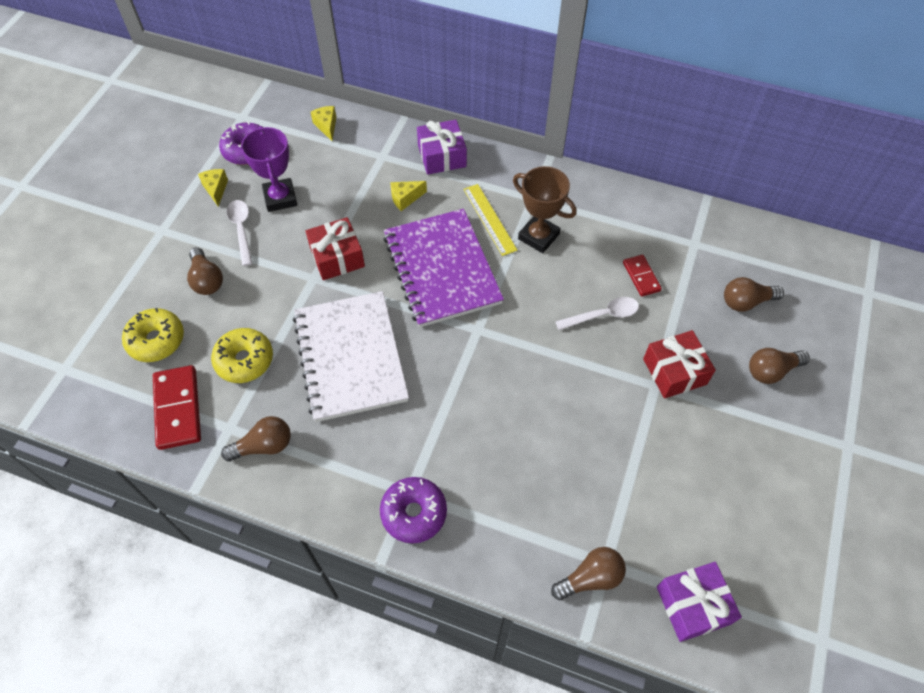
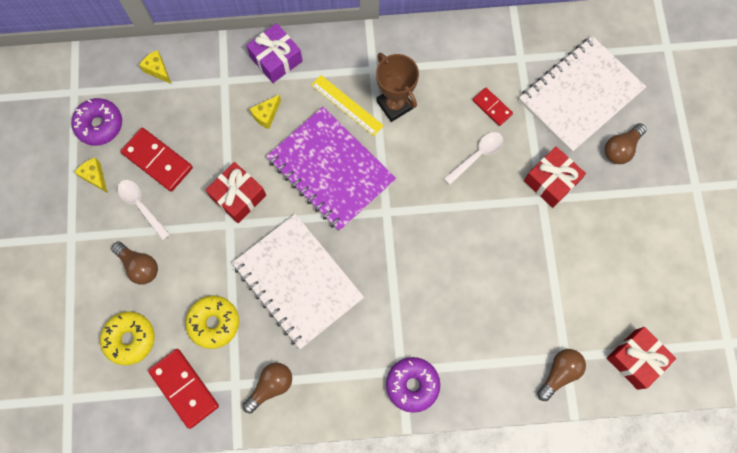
camera: 25 degrees left, 15 degrees up
purple trophy [241,126,297,212] -> red domino [120,128,193,192]
brown trophy [513,166,577,253] -> brown trophy turned 45 degrees clockwise [376,53,419,122]
purple gift [657,562,742,642] -> red gift [607,327,676,390]
brown light bulb [724,277,784,312] -> white notebook [519,36,646,153]

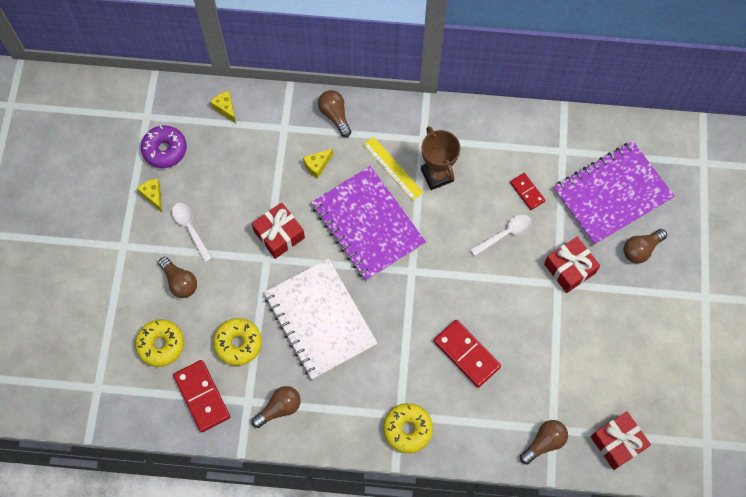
camera: 10 degrees right, 5 degrees down
red domino [120,128,193,192] -> red domino moved to [434,320,501,388]
purple gift [246,23,302,83] -> brown light bulb [318,90,351,137]
purple donut [386,357,440,413] -> yellow donut [383,403,433,453]
white notebook [519,36,646,153] -> purple notebook [553,141,675,245]

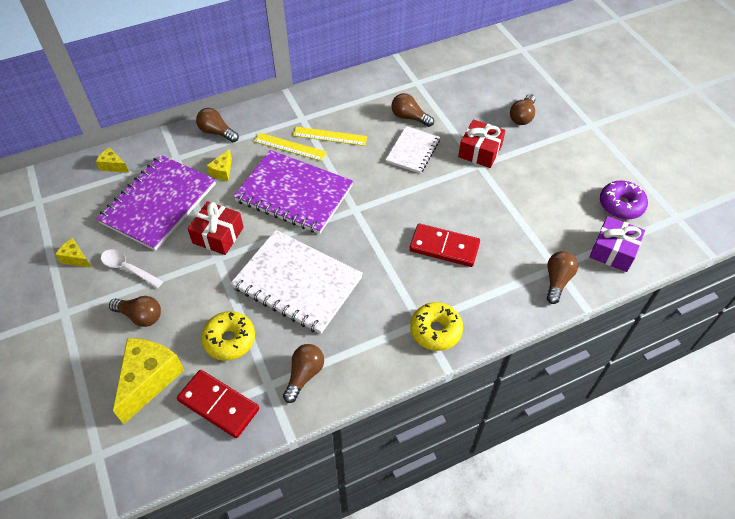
camera: 30 degrees left, 15 degrees down
yellow donut [135,319,184,367] -> yellow cheese [113,338,184,424]
purple donut [141,125,187,168] -> purple donut moved to [600,180,648,220]
brown trophy [421,126,460,190] -> yellow ruler [293,127,367,146]
white spoon [470,215,532,256] -> white notebook [386,126,440,174]
red domino [510,173,545,210] -> brown light bulb [391,93,434,127]
purple notebook [553,141,675,245] -> purple notebook moved to [97,155,216,251]
red gift [591,411,651,470] -> purple gift [589,216,645,272]

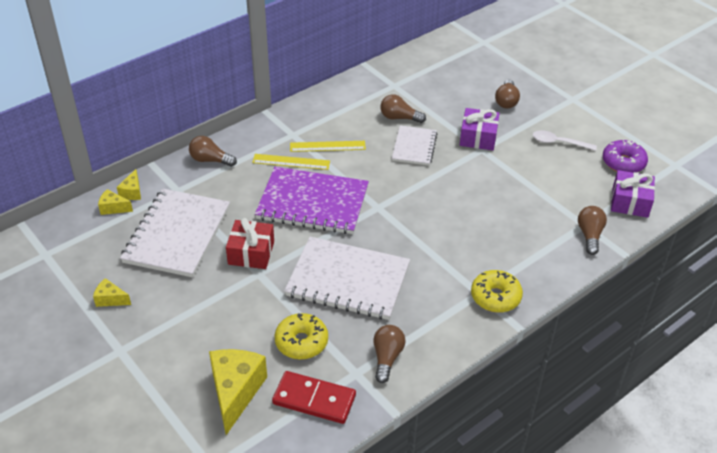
camera: 15 degrees left, 10 degrees down
purple notebook [97,155,216,251] -> white notebook [120,188,230,277]
white spoon [101,249,163,288] -> white spoon moved to [533,130,597,151]
brown light bulb [109,296,161,327] -> none
yellow cheese [207,149,232,181] -> yellow cheese moved to [117,169,141,200]
red domino [409,224,480,267] -> none
red gift [458,119,506,168] -> purple gift [460,108,500,150]

